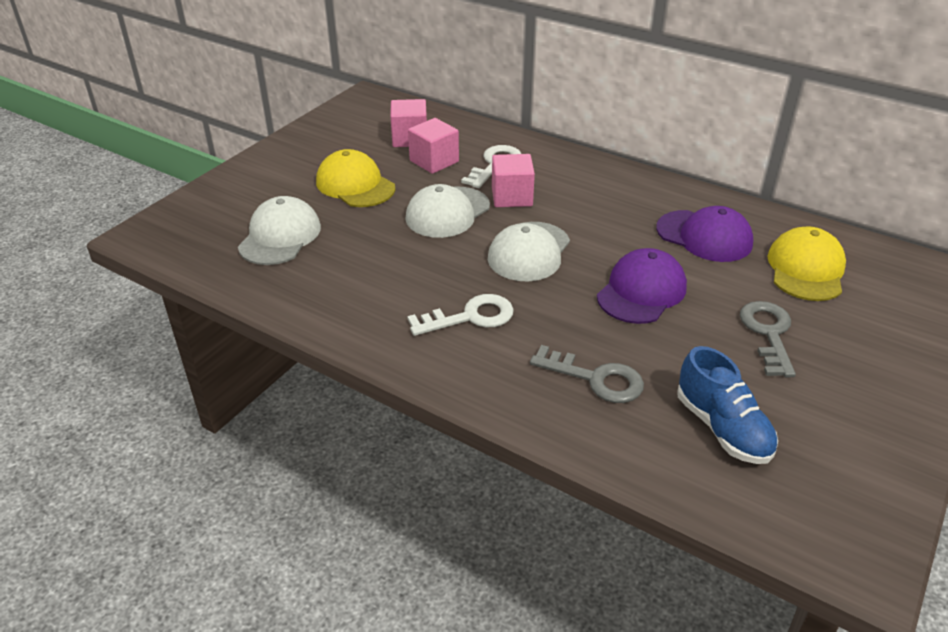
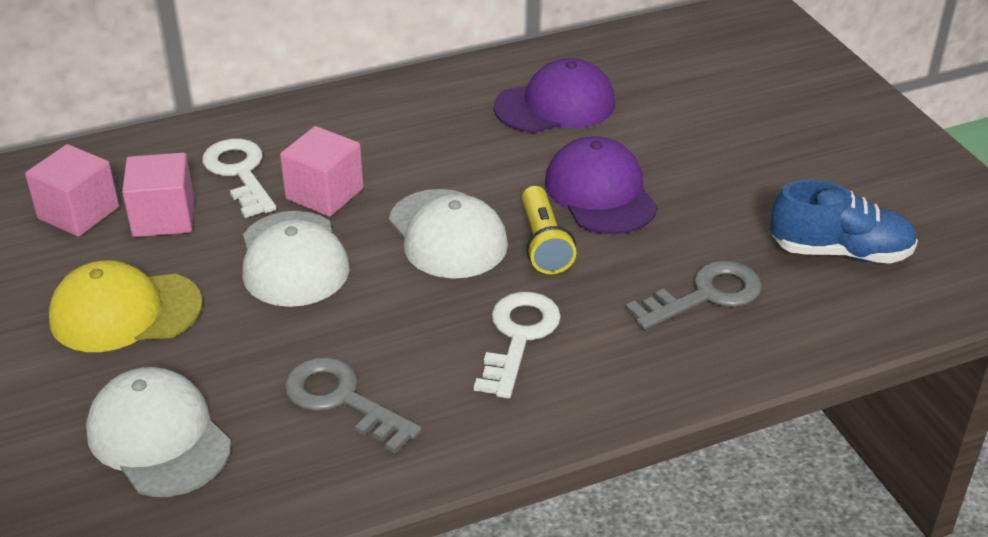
camera: 55 degrees left, 0 degrees up
grey key [740,301,796,377] -> grey key moved to [284,357,422,454]
yellow cap [767,226,846,301] -> none
none -> yellow flashlight [522,186,576,274]

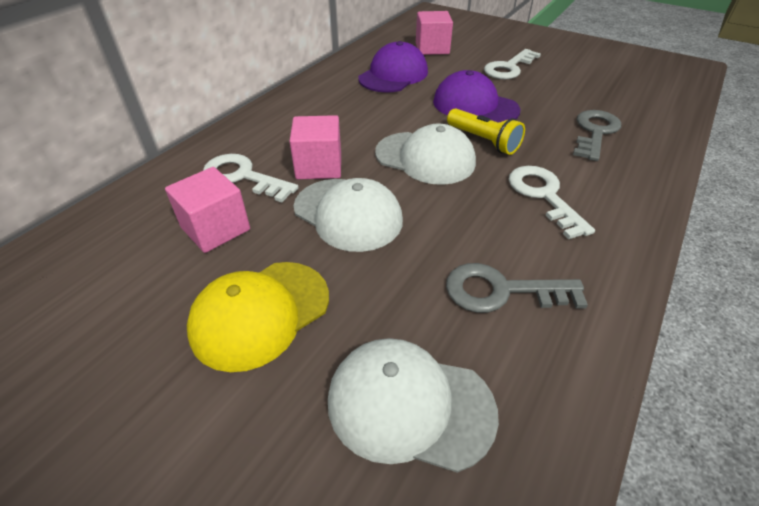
camera: 35 degrees left, 5 degrees up
pink cube [25,144,119,237] -> pink cube moved to [416,11,453,55]
blue shoe [770,180,918,264] -> none
none -> white key [484,49,541,79]

